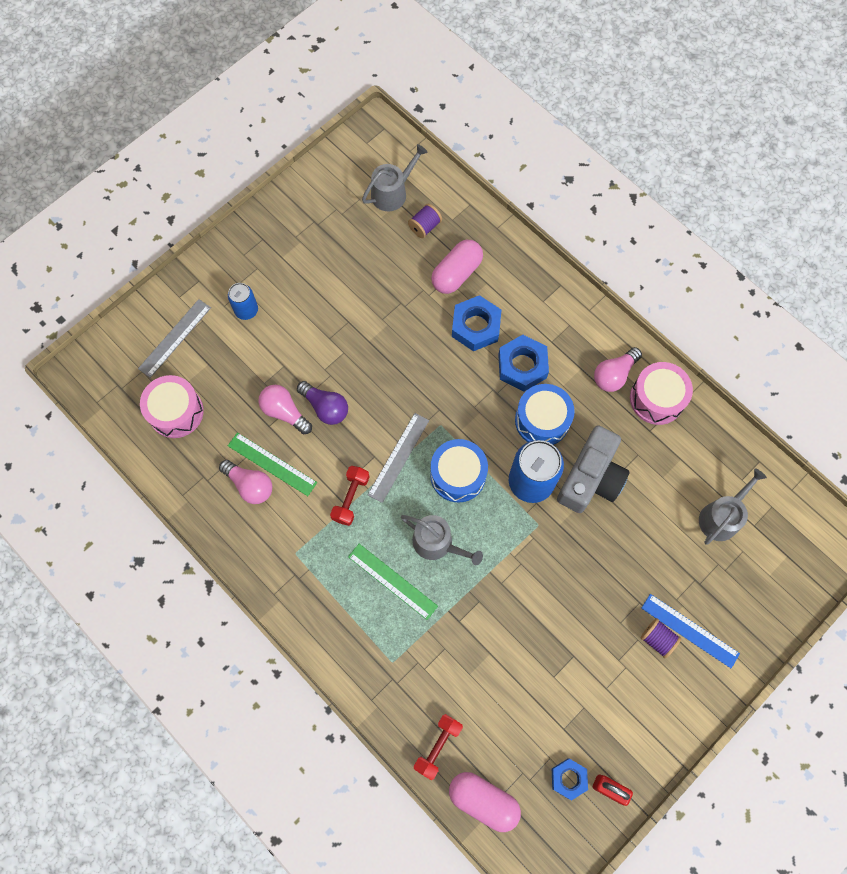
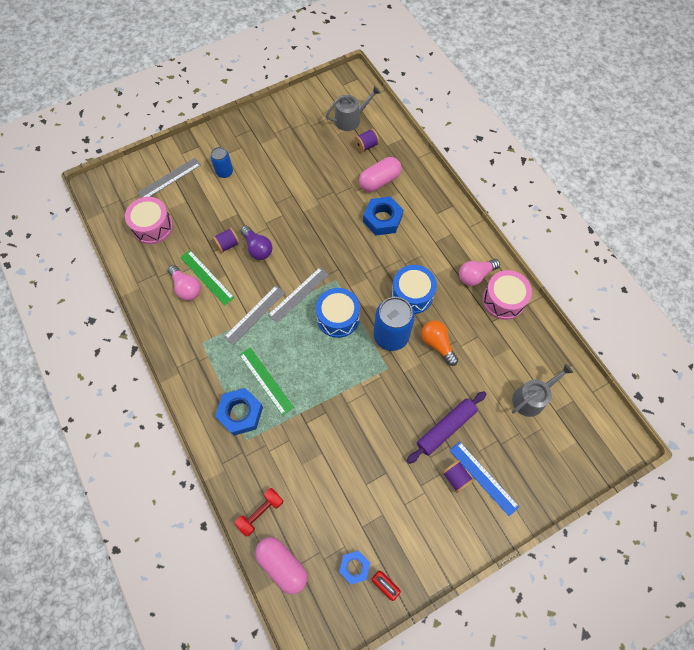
camera: 15 degrees right, 5 degrees down
pink light bulb [258,385,312,434] -> purple spool [213,228,240,253]
red dumbbell [330,466,369,526] -> grey ruler [224,286,285,345]
grey watering can [401,515,483,565] -> none
blue nut [498,335,549,392] -> blue nut moved to [215,388,263,436]
grey camera [557,425,629,513] -> orange light bulb [421,320,458,366]
none -> purple rolling pin [407,391,486,464]

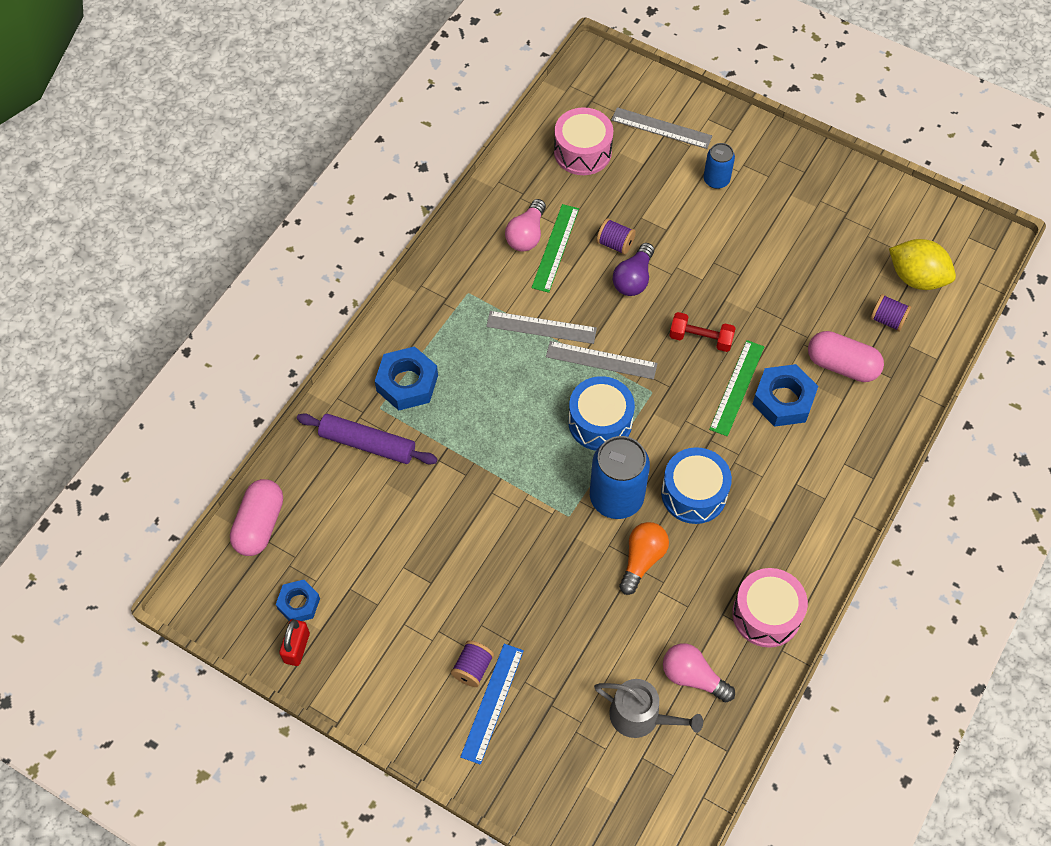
camera: 60 degrees right, 5 degrees down
red dumbbell [235,488,283,536] -> red dumbbell moved to [669,312,736,352]
green ruler [239,348,294,416] -> green ruler moved to [709,340,764,436]
grey watering can [326,86,381,131] -> yellow lemon [889,239,956,290]
purple rolling pin [407,391,486,464] -> purple rolling pin moved to [297,413,438,464]
pink light bulb [459,259,500,286] -> pink light bulb moved to [663,643,735,702]

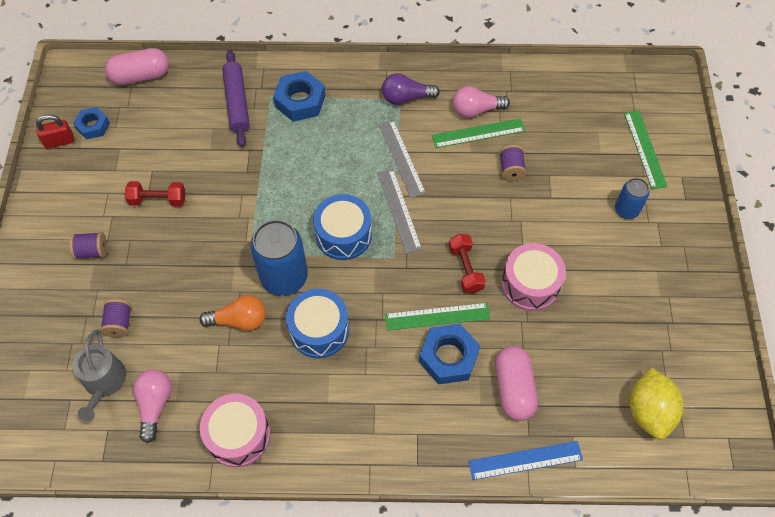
camera: 60 degrees right, 0 degrees up
blue ruler [460,644,524,765] -> blue ruler moved to [468,441,583,480]
pink drum [554,107,613,175] -> pink drum moved to [501,243,566,311]
grey ruler [611,107,712,149] -> green ruler [624,111,668,189]
purple light bulb [613,243,654,296] -> purple light bulb moved to [382,73,440,105]
purple spool [870,294,911,332] -> purple spool moved to [100,299,132,338]
none -> red dumbbell [125,181,185,206]

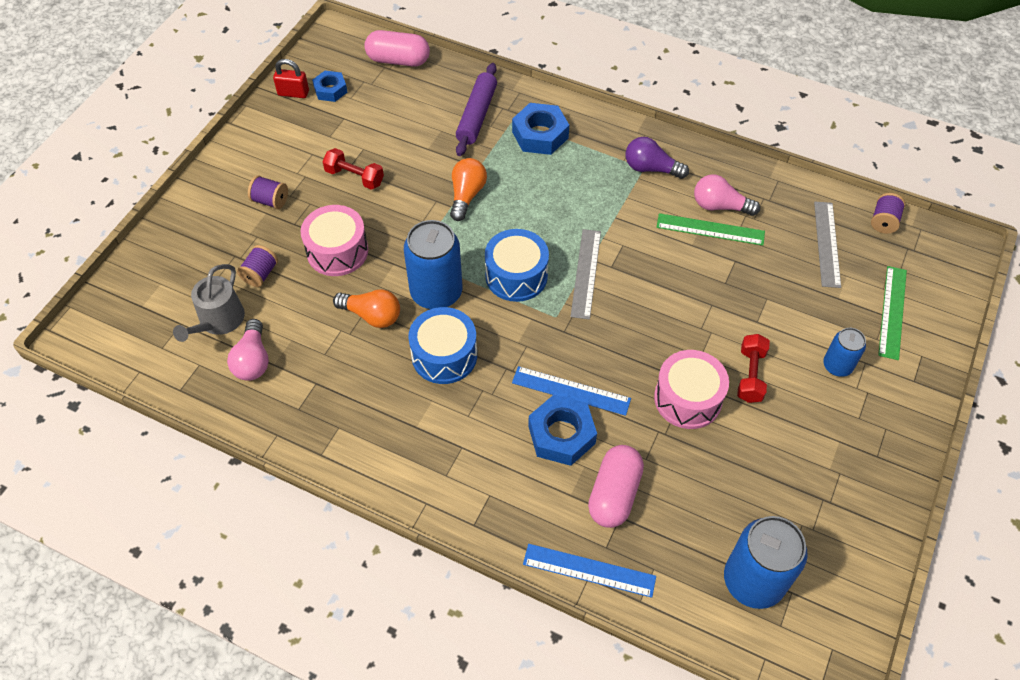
camera: 25 degrees right, 5 degrees down
pink light bulb [133,369,172,443] -> pink light bulb turned 150 degrees clockwise [227,319,269,381]
pink drum [200,394,270,467] -> pink drum moved to [301,205,368,276]
grey ruler [379,120,426,198] -> grey ruler moved to [814,202,841,288]
green ruler [385,303,490,331] -> blue ruler [512,366,631,416]
red dumbbell [449,234,486,293] -> red dumbbell moved to [737,334,770,403]
purple spool [499,145,527,181] -> purple spool moved to [871,193,905,234]
yellow lemon [629,367,683,440] -> blue can [724,516,808,609]
none -> orange light bulb [450,158,487,221]

